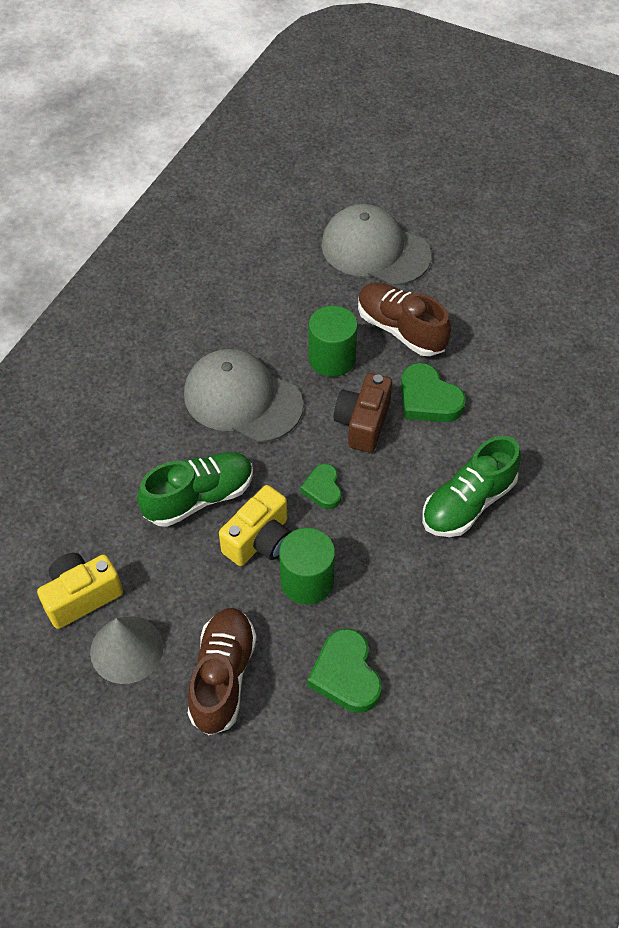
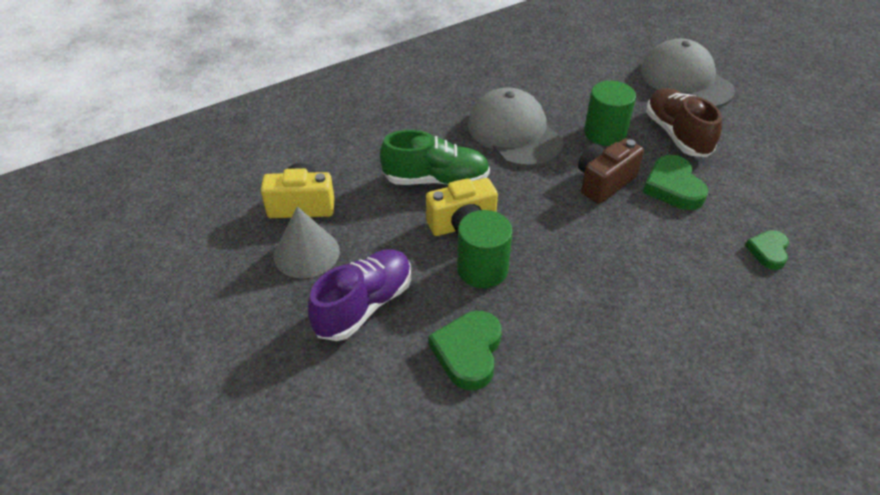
camera: 30 degrees right, 10 degrees down
brown shoe [188,608,257,735] -> purple shoe [308,249,411,341]
green heart [300,464,341,509] -> green heart moved to [745,230,789,270]
green shoe [422,436,521,537] -> none

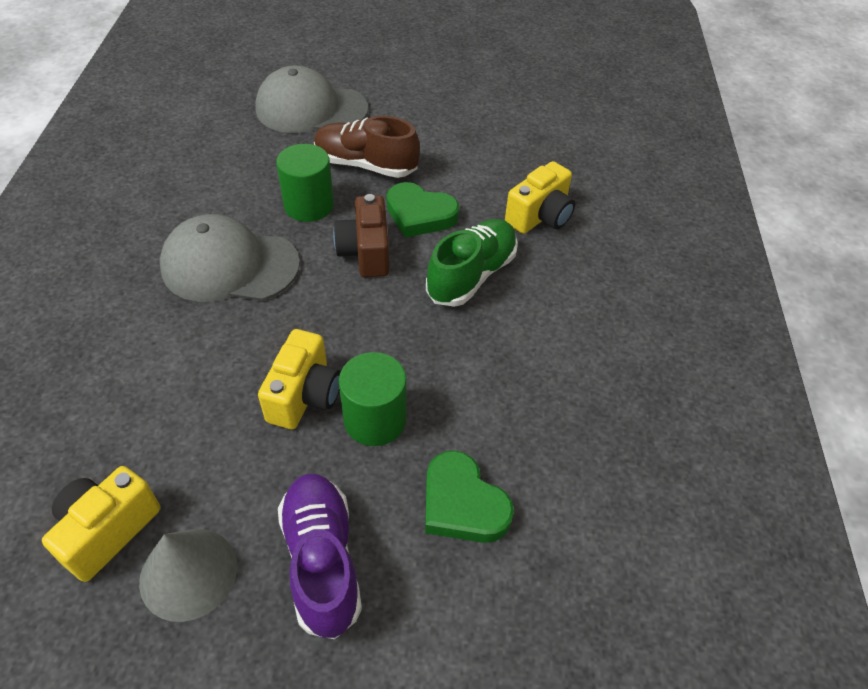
camera: 55 degrees left, 5 degrees up
green shoe [380,130,490,186] -> green shoe moved to [426,219,518,307]
green heart [745,230,789,270] -> yellow camera [505,161,575,234]

